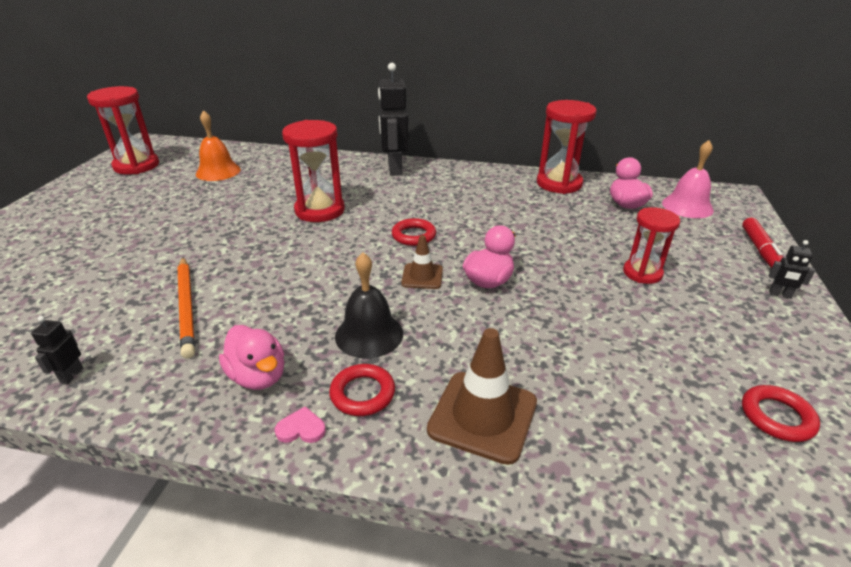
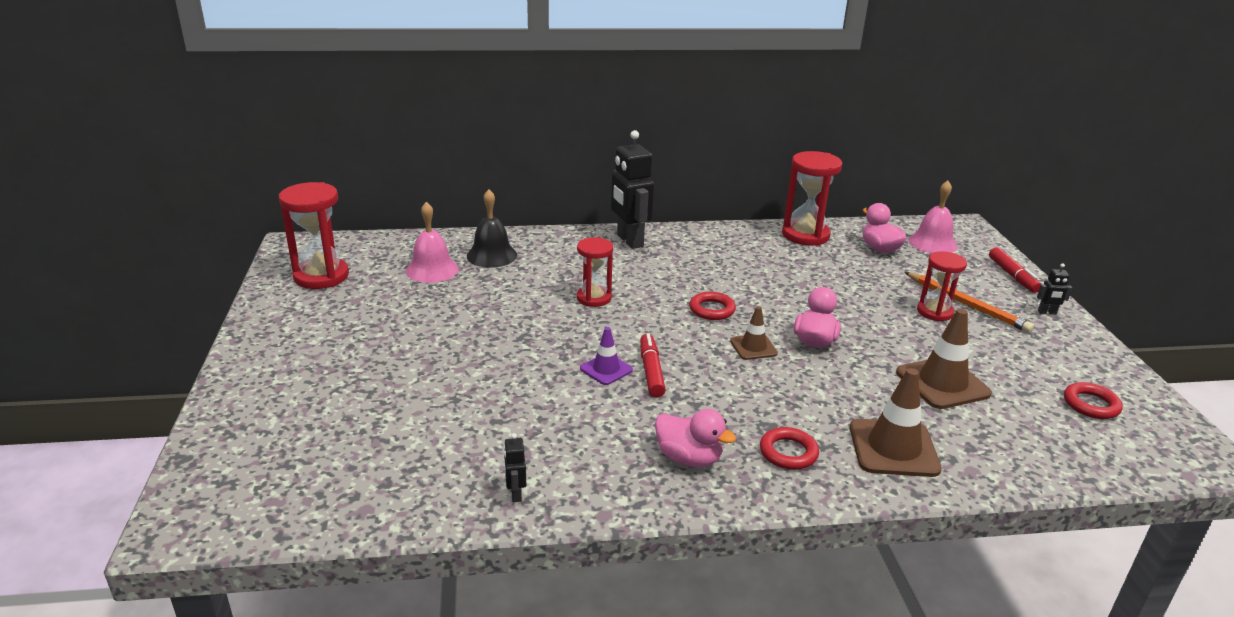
camera: 20 degrees left, 5 degrees down
orange pencil [177,257,195,359] -> orange pencil moved to [905,272,1034,333]
orange bell [196,110,241,181] -> pink bell [406,202,459,283]
pink heart [275,406,326,443] -> none
red hourglass [282,120,345,222] -> red hourglass [577,237,613,307], size x0.64
black bell [335,252,403,358] -> black bell moved to [467,189,517,268]
none -> purple traffic cone [580,327,633,385]
none -> red marker [640,333,666,397]
none -> brown traffic cone [896,309,992,409]

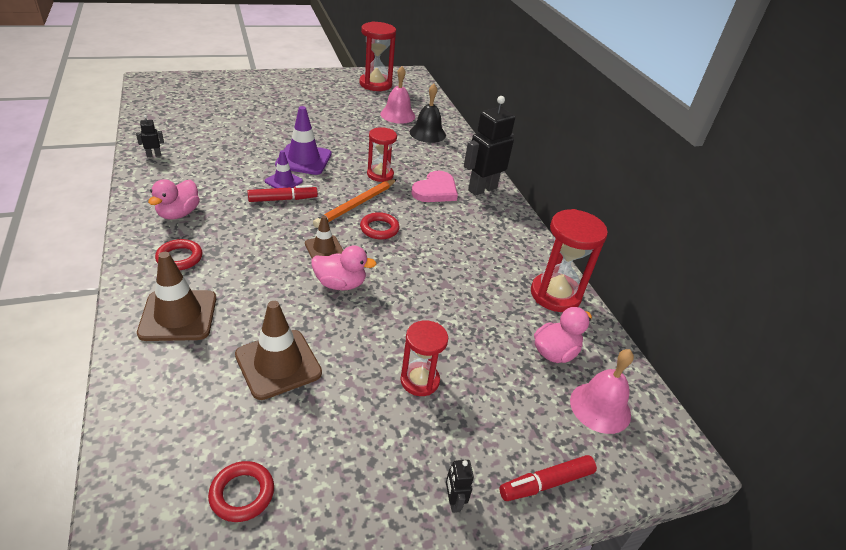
camera: 75 degrees right, 10 degrees up
orange pencil [905,272,1034,333] -> orange pencil moved to [313,179,397,228]
none -> purple traffic cone [275,106,331,175]
none -> pink heart [412,171,458,202]

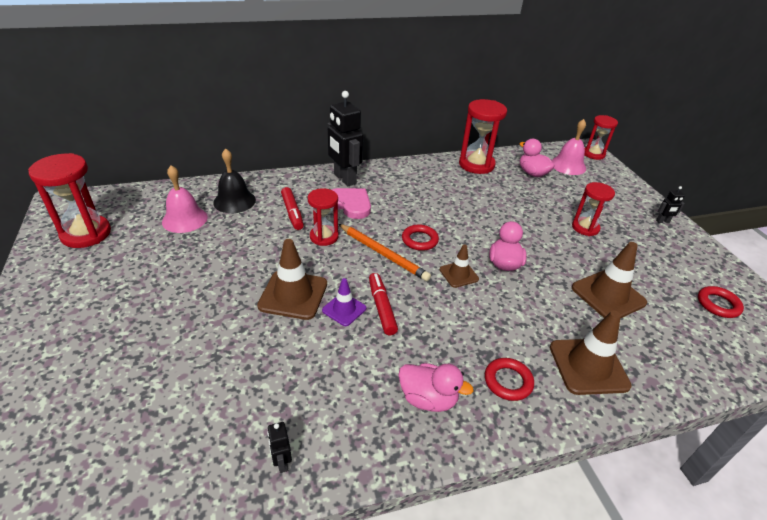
camera: 85 degrees left, 0 degrees up
purple traffic cone [275,106,331,175] -> brown traffic cone [257,239,327,320]
red marker [499,455,597,501] -> red marker moved to [281,187,304,230]
none -> red hourglass [584,115,618,160]

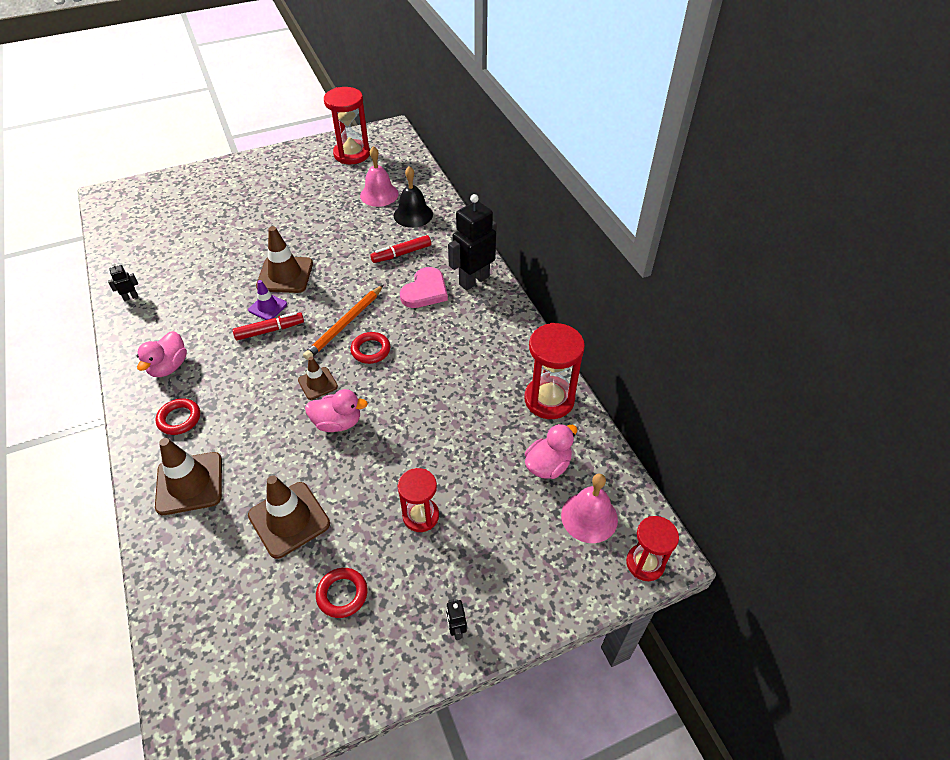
camera: 85 degrees right, 10 degrees up
red hourglass [308,188,339,246] -> none
red ring [698,286,744,318] -> red ring moved to [316,568,368,618]

